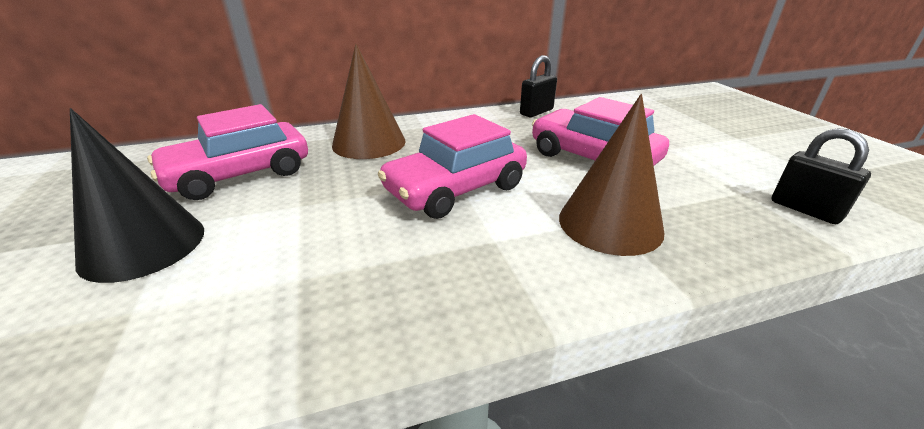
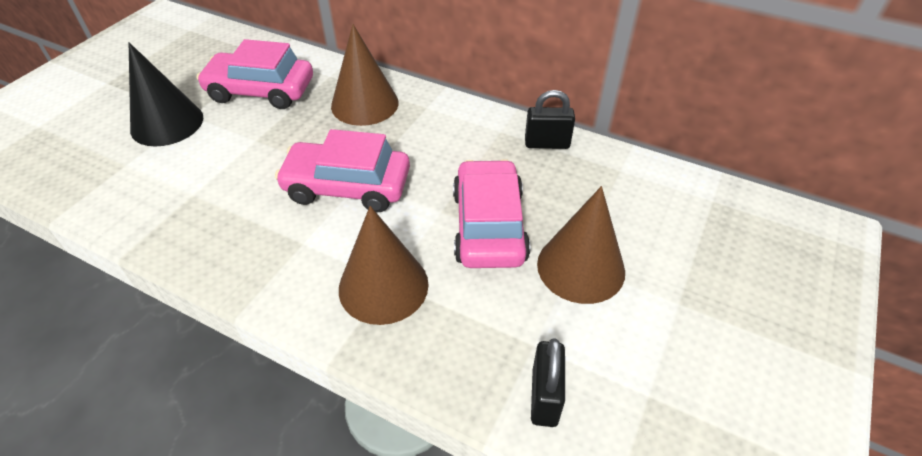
camera: 45 degrees right, 15 degrees up
none -> brown cone [537,186,625,304]

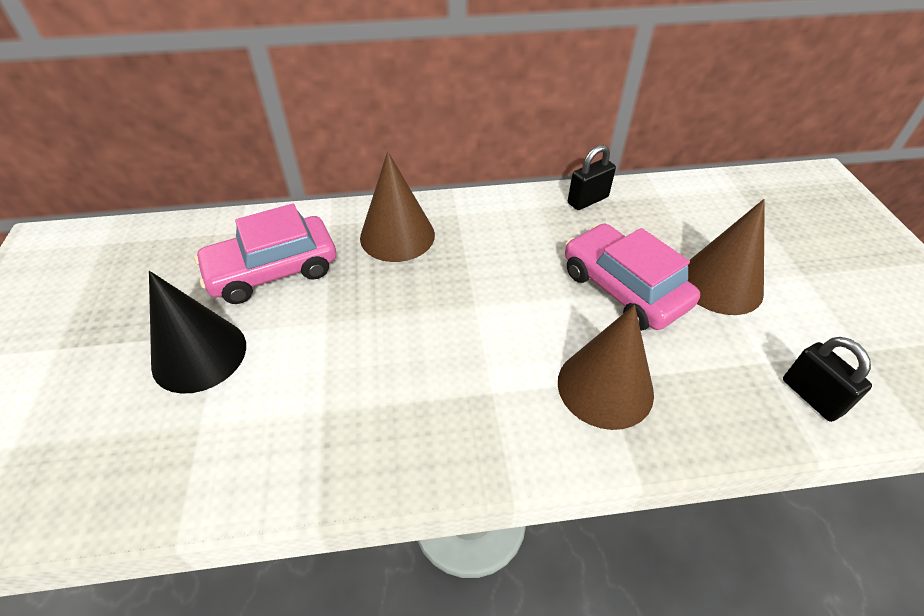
camera: 35 degrees left, 0 degrees up
pink car [275,129,410,212] -> none

